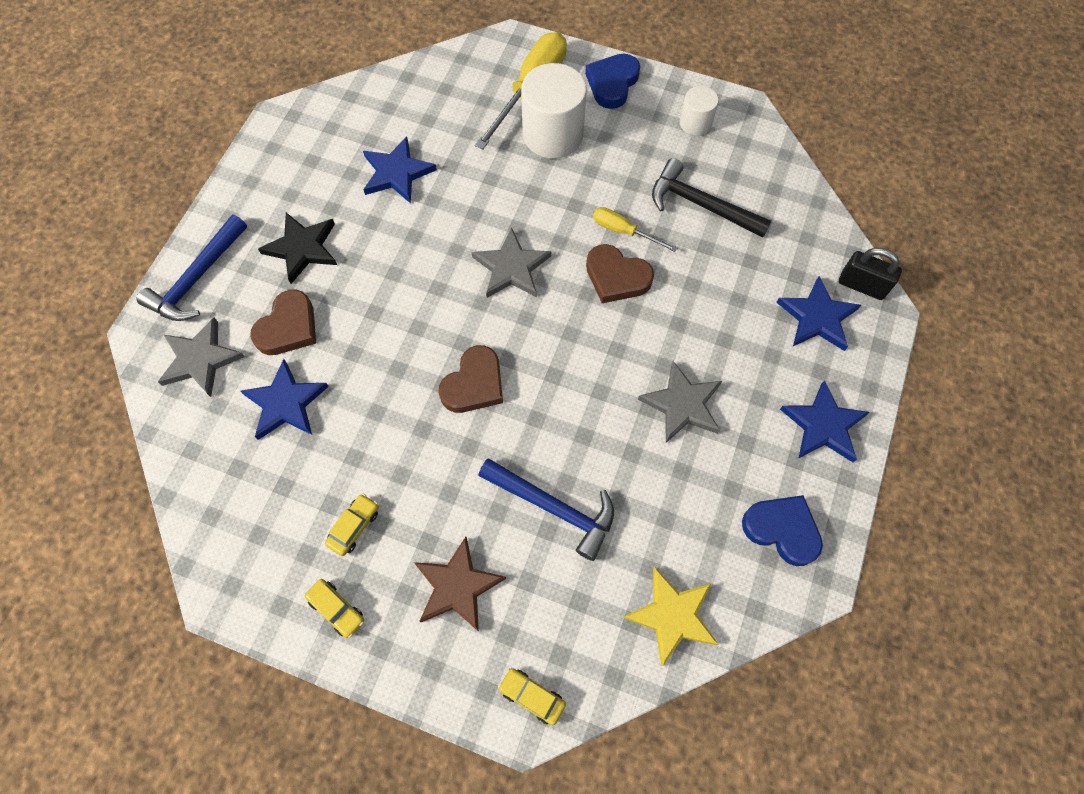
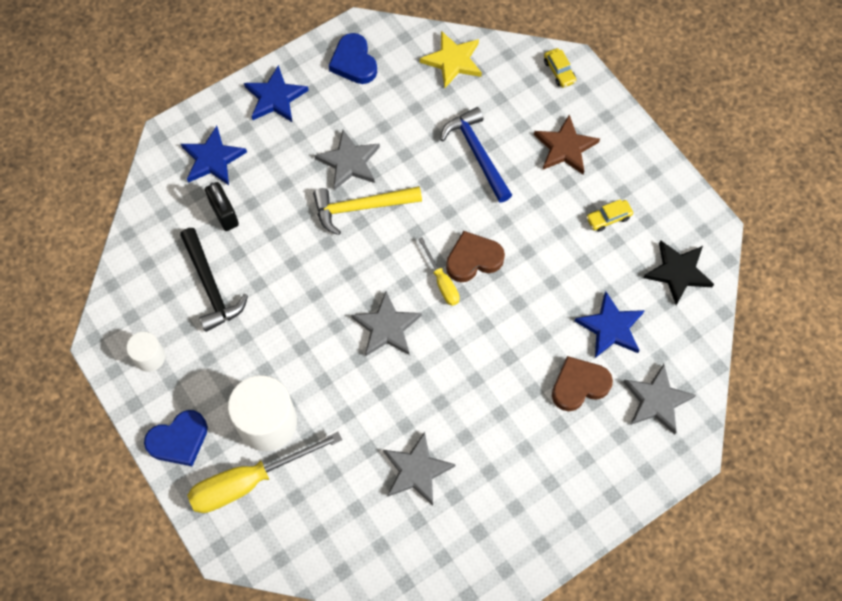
camera: 145 degrees left, 0 degrees up
blue hammer [136,215,247,321] -> none
black star [258,213,337,284] -> black star moved to [643,240,714,305]
yellow car [305,579,364,638] -> none
blue star [363,136,437,204] -> grey star [383,432,456,505]
brown heart [586,244,654,303] -> none
yellow screwdriver [593,207,677,252] -> yellow screwdriver moved to [418,237,460,306]
black padlock [839,248,902,300] -> black padlock moved to [205,182,239,231]
none -> yellow hammer [313,186,422,235]

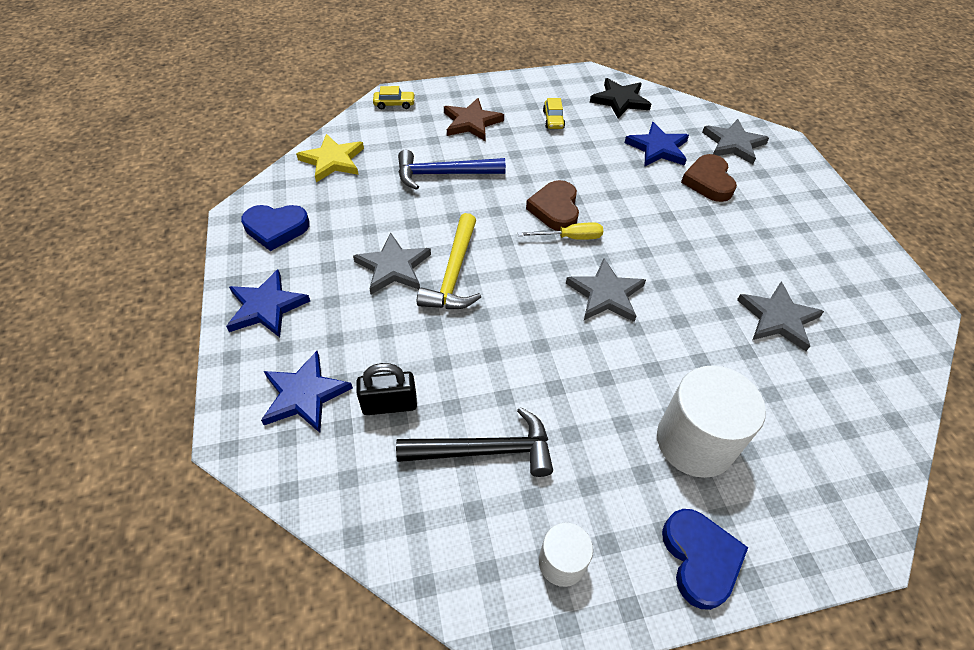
camera: 70 degrees left, 15 degrees down
yellow screwdriver [187,432,342,513] -> none

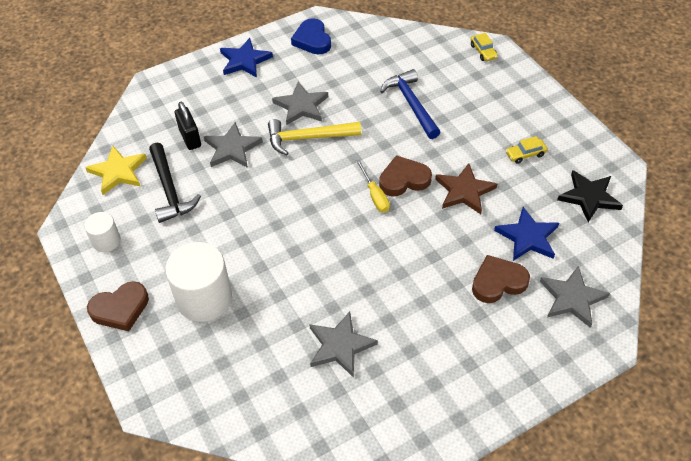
camera: 75 degrees right, 0 degrees up
blue star [261,351,353,433] -> none
yellow star [296,134,364,182] -> yellow star moved to [85,146,147,195]
brown star [444,98,504,141] -> brown star moved to [435,163,497,214]
grey star [566,258,646,322] -> grey star moved to [204,122,263,168]
blue heart [662,509,748,610] -> brown heart [87,281,149,331]

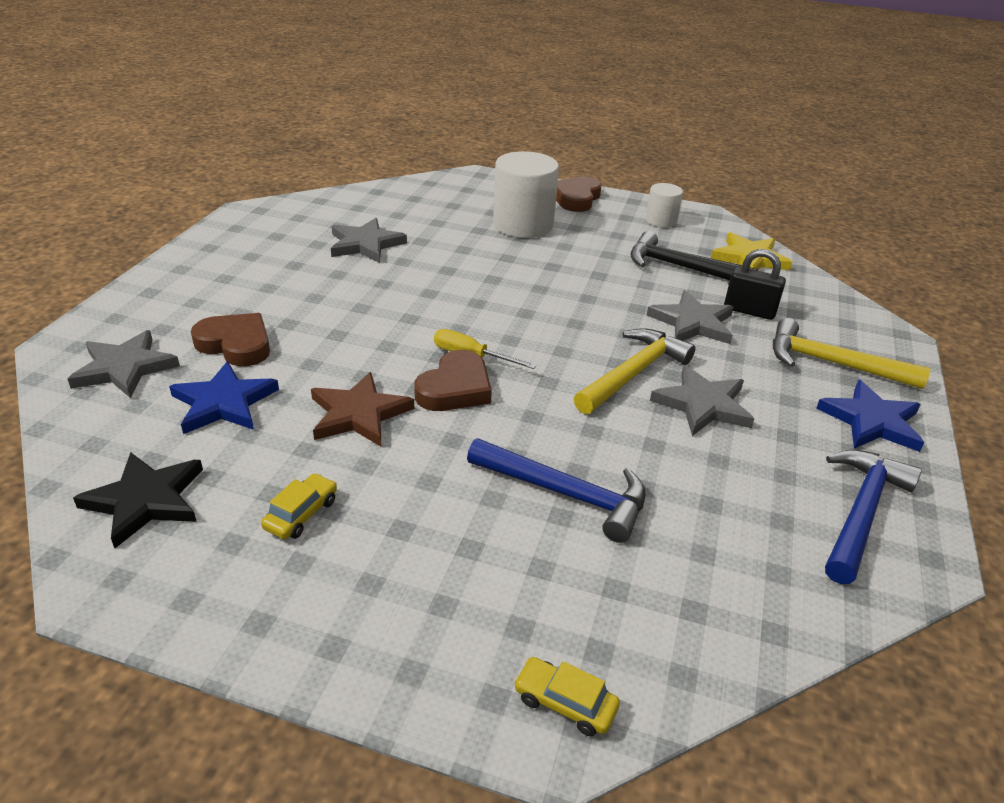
camera: 135 degrees right, 15 degrees down
blue heart [291,18,331,54] -> blue hammer [825,450,922,584]
brown heart [472,255,530,303] -> brown heart turned 90 degrees counterclockwise [191,313,270,366]
none -> yellow hammer [773,318,930,389]

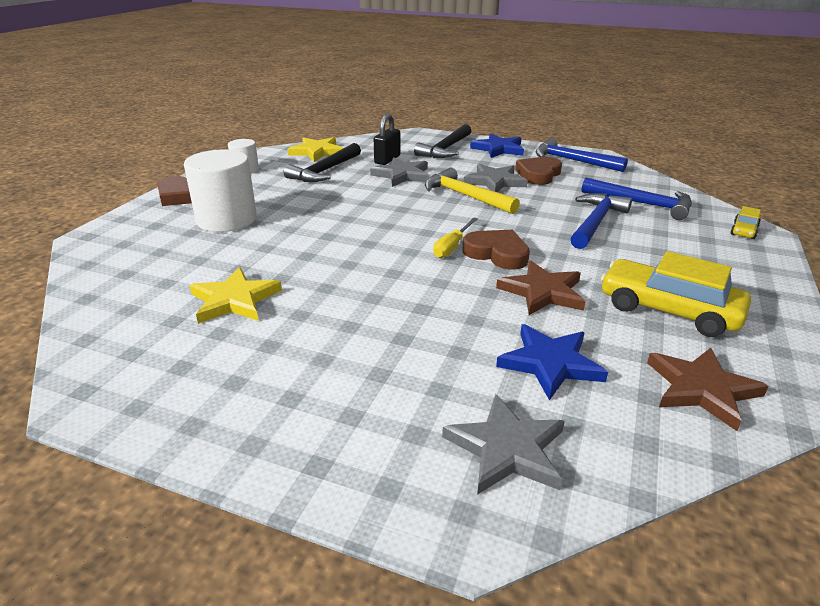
camera: 85 degrees left, 5 degrees down
black star [73,452,203,548] -> brown star [647,348,769,431]
brown heart [191,313,270,366] -> brown heart moved to [515,157,562,185]
yellow car [261,473,337,539] -> yellow car [601,251,751,337], size x2.13
grey star [331,218,407,263] -> yellow star [190,267,282,324]
yellow hammer [773,318,930,389] -> black hammer [414,124,471,158]
none -> blue hammer [581,178,692,220]

